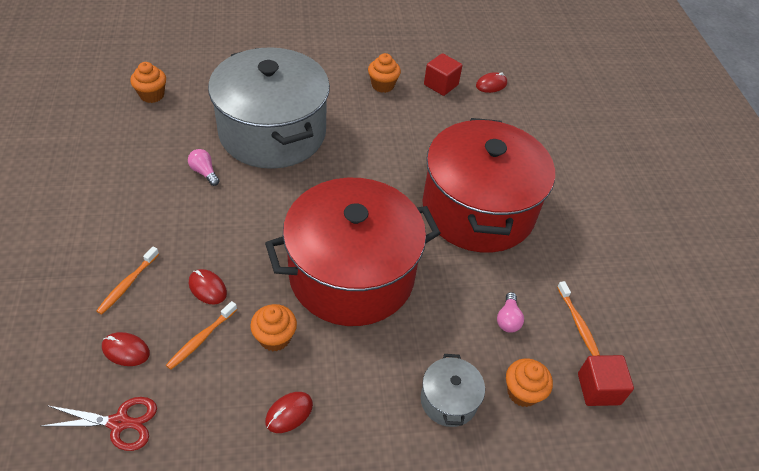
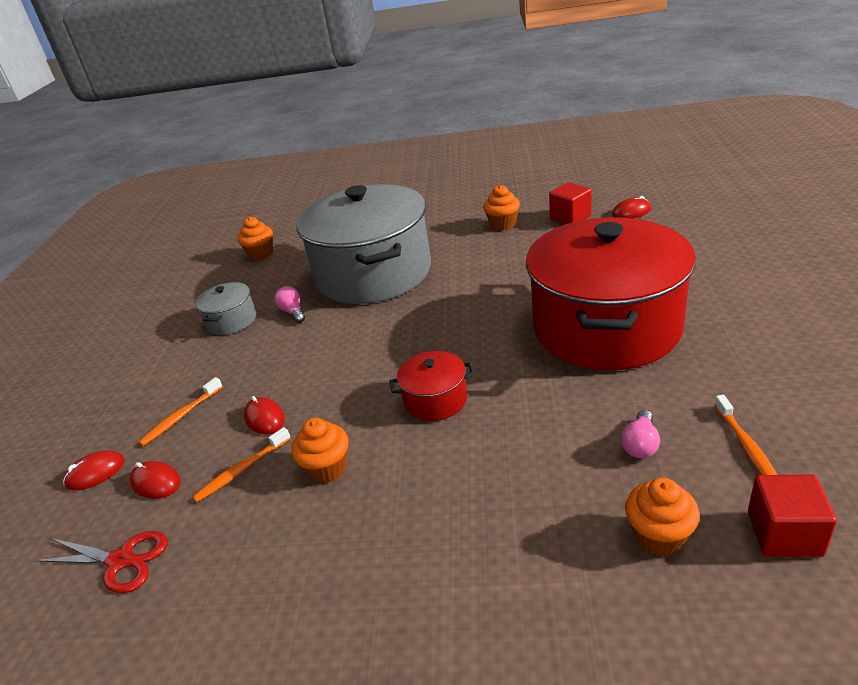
camera: 20 degrees right, 15 degrees down
red pot [265,178,441,326] -> red pot [389,351,475,421], size x0.41
red mouse [265,392,313,433] -> red mouse moved to [63,451,125,490]
grey pot [421,354,485,427] -> grey pot moved to [196,282,256,335]

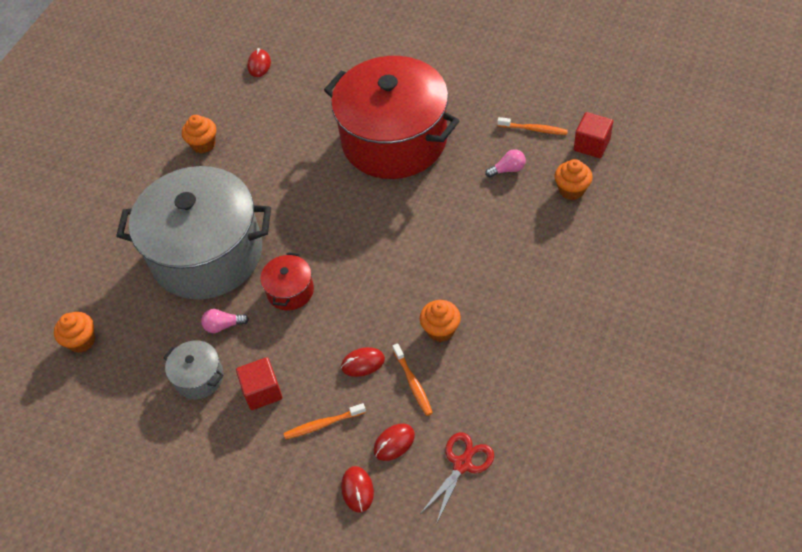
camera: 70 degrees left, 20 degrees up
orange toothbrush [138,377,223,446] -> orange toothbrush turned 105 degrees clockwise [284,403,366,439]
red pot [389,351,475,421] -> red pot moved to [260,252,314,311]
red cube [549,182,591,224] -> red cube moved to [236,357,282,410]
pink light bulb [621,410,660,458] -> pink light bulb turned 60 degrees counterclockwise [485,149,526,177]

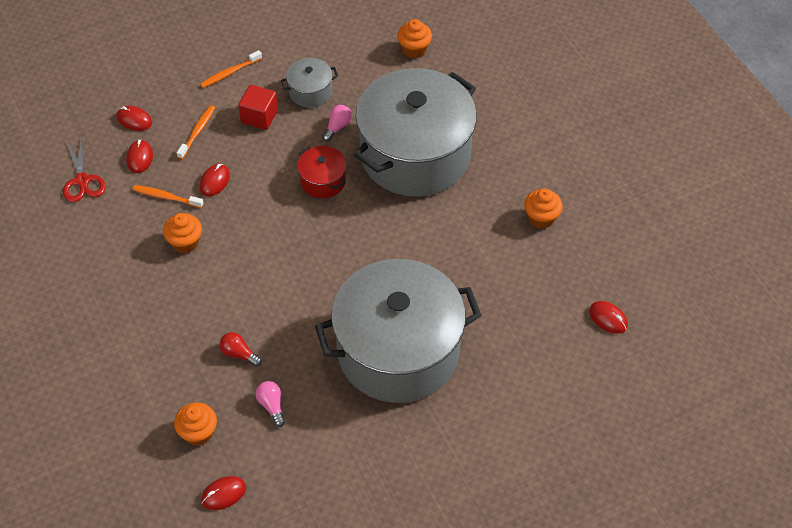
camera: 125 degrees right, 0 degrees up
red pot [324,56,459,179] -> grey pot [315,259,482,403]
pink light bulb [485,149,526,177] -> pink light bulb turned 135 degrees clockwise [256,381,285,427]
orange toothbrush [497,117,568,135] -> orange toothbrush moved to [200,50,262,88]
red cube [574,112,613,158] -> red mouse [201,476,246,510]
none -> red light bulb [219,332,262,367]

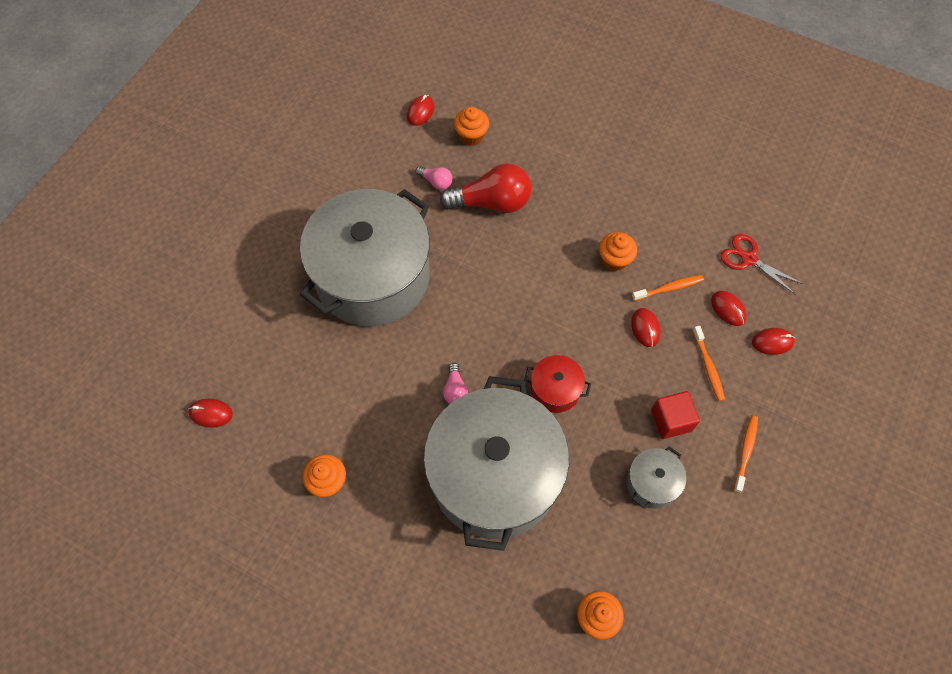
camera: 145 degrees right, 10 degrees up
red light bulb [219,332,262,367] -> red light bulb [440,163,532,213], size x2.14
pink light bulb [322,105,352,142] -> pink light bulb moved to [443,363,468,404]

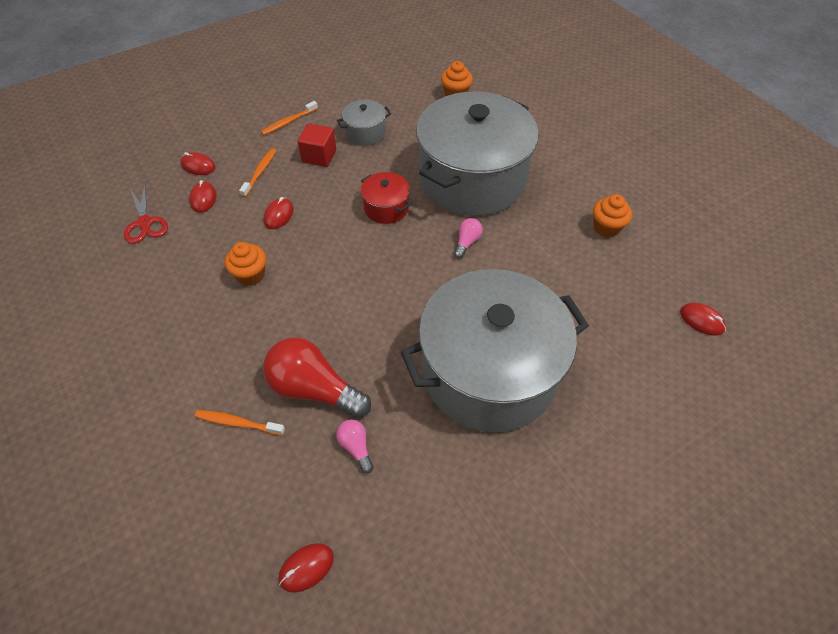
camera: 150 degrees left, 10 degrees down
orange cupcake [454,107,489,146] -> none
orange toothbrush [632,275,704,301] -> orange toothbrush moved to [195,410,285,436]

